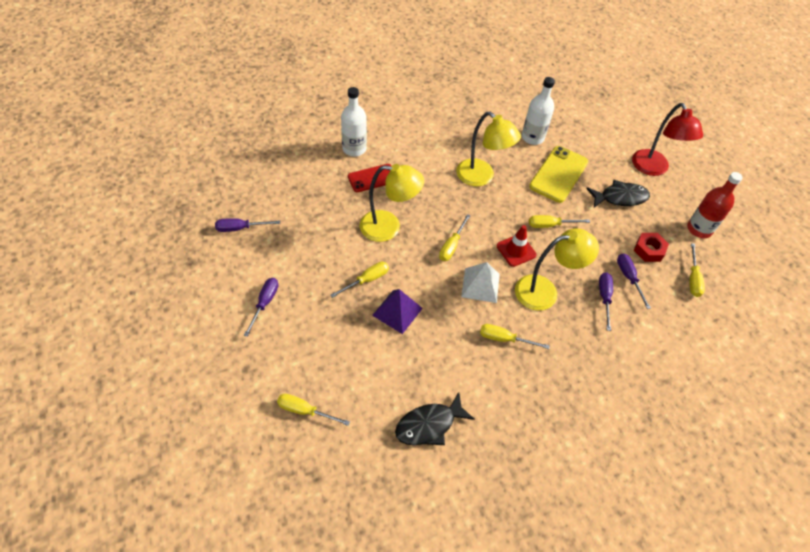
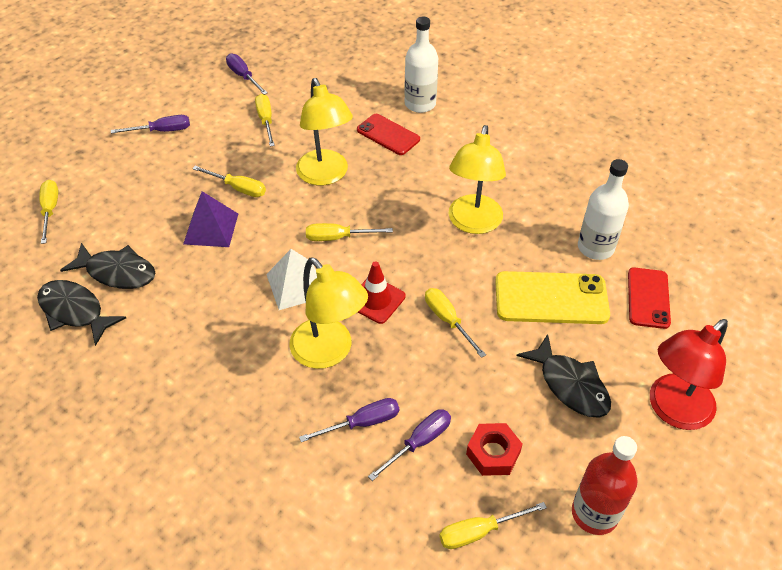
camera: 65 degrees right, 5 degrees down
yellow screwdriver [480,324,550,349] -> yellow screwdriver moved to [255,94,275,146]
none -> black fish [60,243,155,289]
none -> red phone [628,267,671,329]

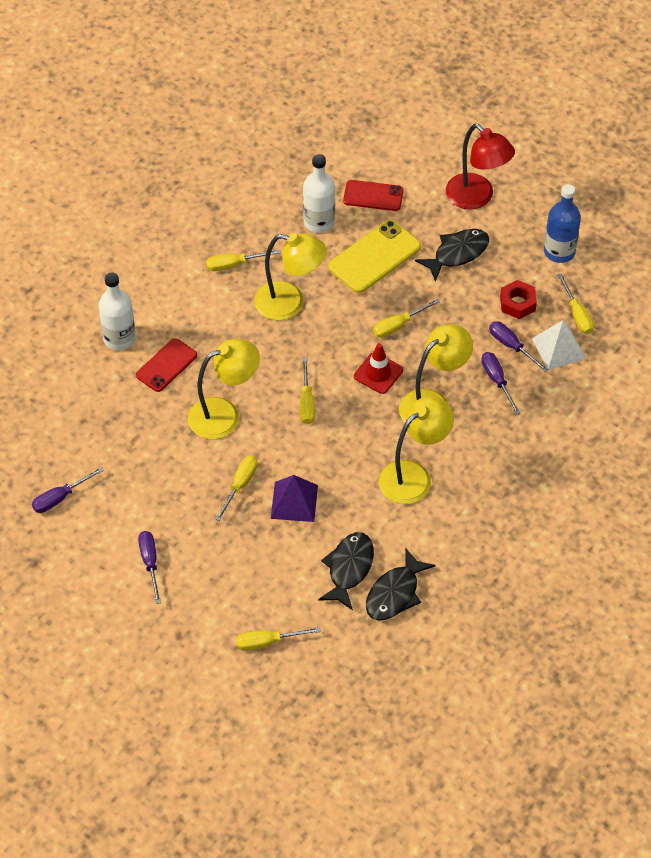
camera: 90 degrees left, 5 degrees up
yellow screwdriver [255,94,275,146] -> yellow screwdriver moved to [206,249,281,271]
white pyramid [266,249,317,310] -> white pyramid moved to [532,320,586,370]
yellow phone [495,271,610,324] -> yellow phone turned 45 degrees clockwise [328,220,421,293]
red bottle [572,436,638,535] -> blue bottle [544,184,581,263]
none -> yellow lamp [379,396,454,504]

